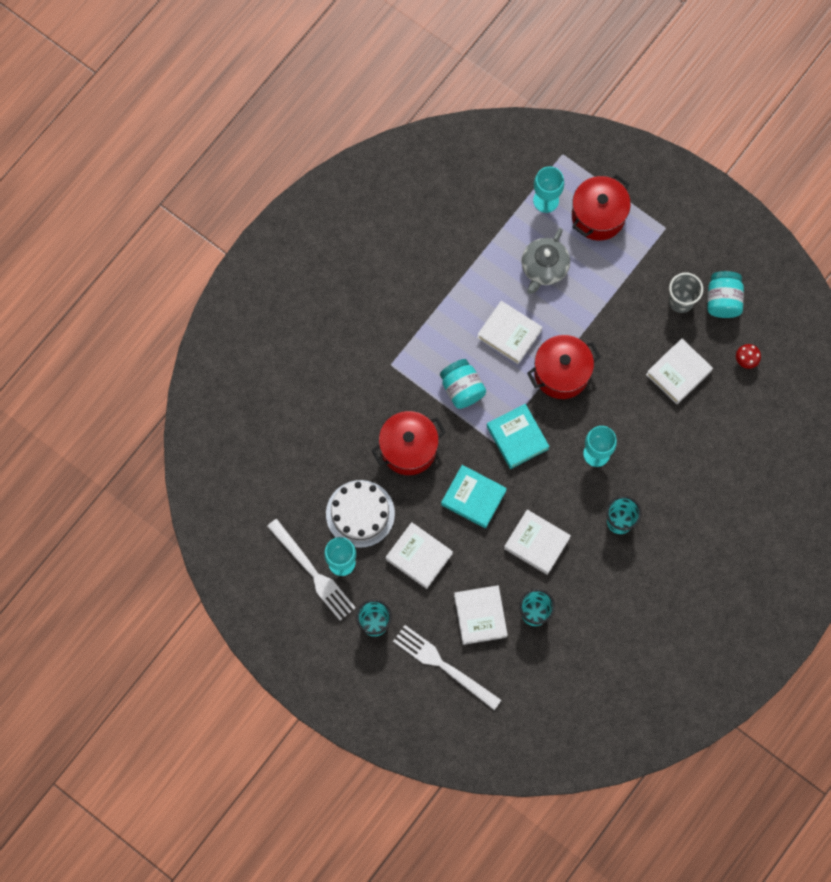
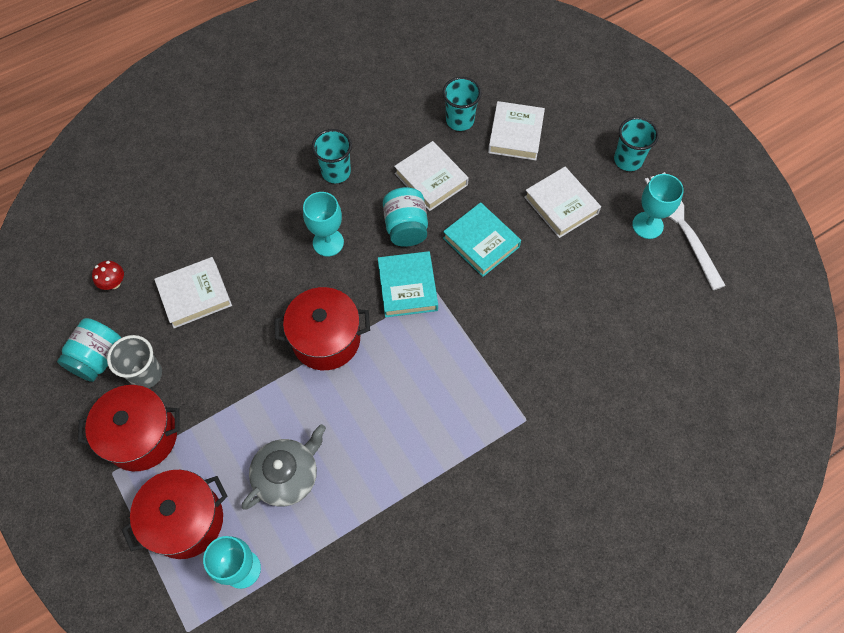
camera: 160 degrees left, 10 degrees down
white cake [326,480,395,548] -> none
red pot [371,411,446,475] -> red pot moved to [78,385,180,471]
white fork [393,625,501,710] -> none
turquoise jar [440,359,486,409] -> turquoise jar moved to [383,187,428,247]
white book [477,301,542,364] -> none

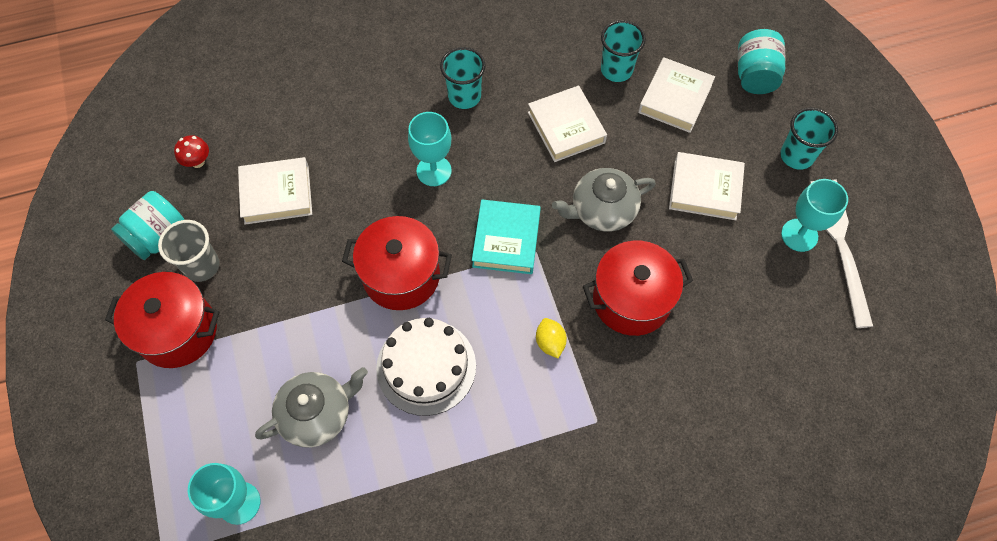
camera: 15 degrees right, 0 degrees up
red pot [121,470,228,559] -> red pot moved to [583,241,693,336]
turquoise jar [383,187,428,247] -> turquoise jar moved to [738,29,786,94]
turquoise book [443,202,521,277] -> grey teapot [552,168,656,232]
white book [524,167,601,238] -> white book turned 60 degrees counterclockwise [669,152,745,220]
none -> white cake [376,318,476,416]
none -> yellow lemon [536,318,567,358]

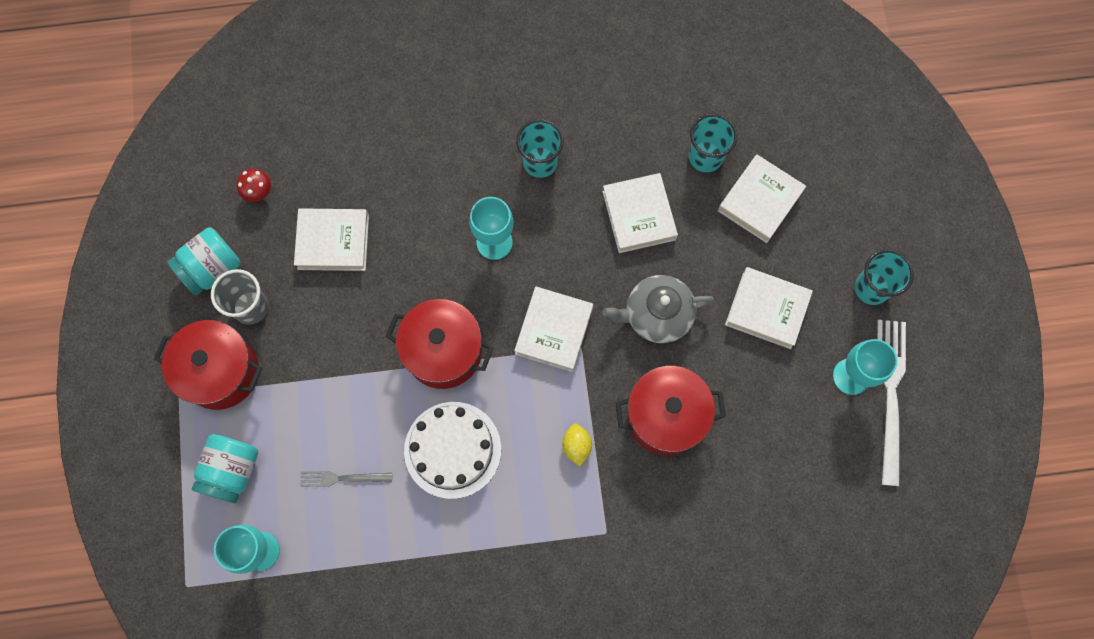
camera: 10 degrees right, 10 degrees up
grey teapot [255,367,368,448] -> grey fork [300,471,392,487]
turquoise book [472,199,541,274] -> white book [514,286,593,372]
turquoise jar [738,29,786,94] -> turquoise jar moved to [192,434,258,504]

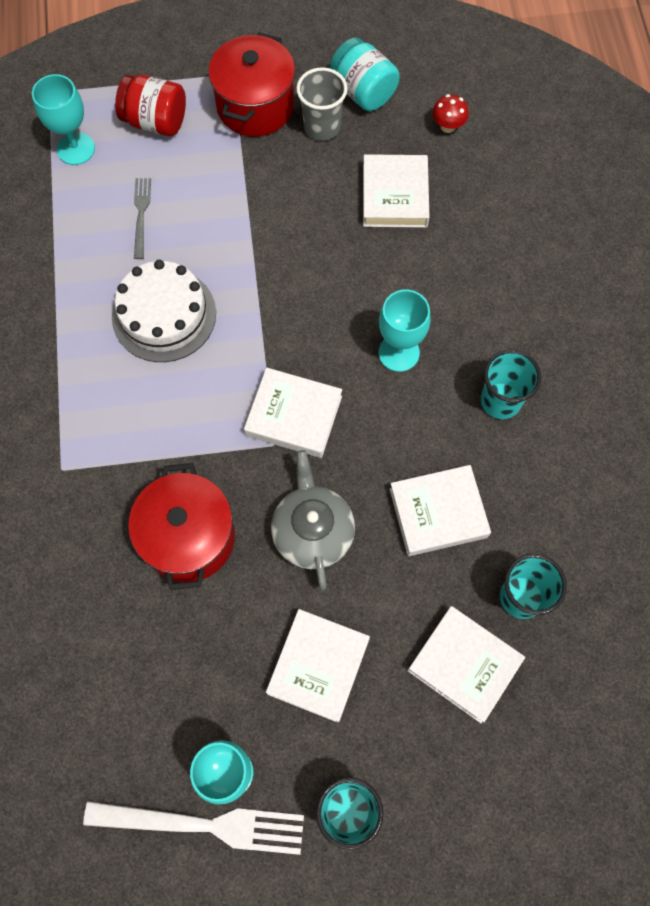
camera: 90 degrees right, 5 degrees down
turquoise jar [192,434,258,504] -> red jar [115,75,186,136]
red pot [386,299,493,389] -> none
yellow lemon [562,424,592,467] -> none

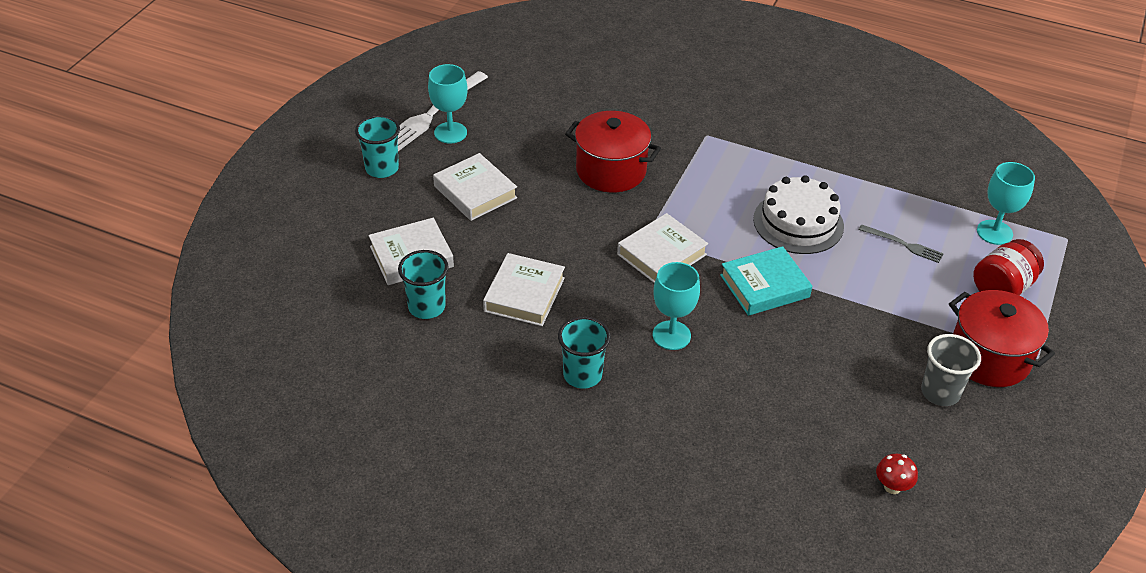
camera: 120 degrees right, 25 degrees down
grey teapot [271,450,355,590] -> none
turquoise jar [329,37,400,111] -> none
white book [363,154,430,228] -> none
none -> turquoise book [720,246,812,316]

